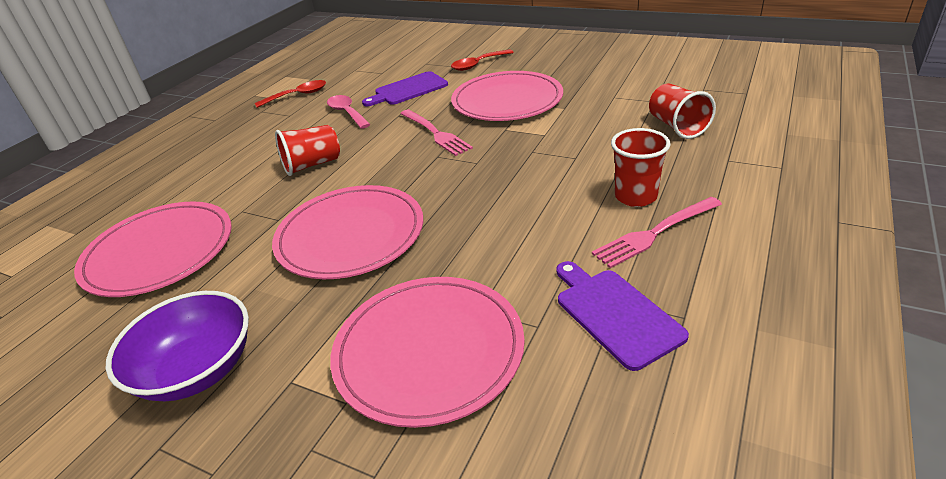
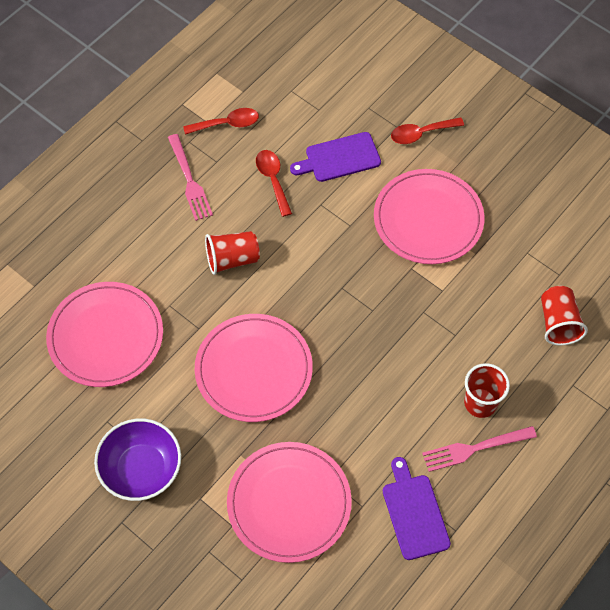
camera: 10 degrees right, 25 degrees up
pink spoon [327,95,371,129] -> red spoon [256,150,292,217]
pink fork [400,109,473,156] -> pink fork moved to [168,134,213,221]

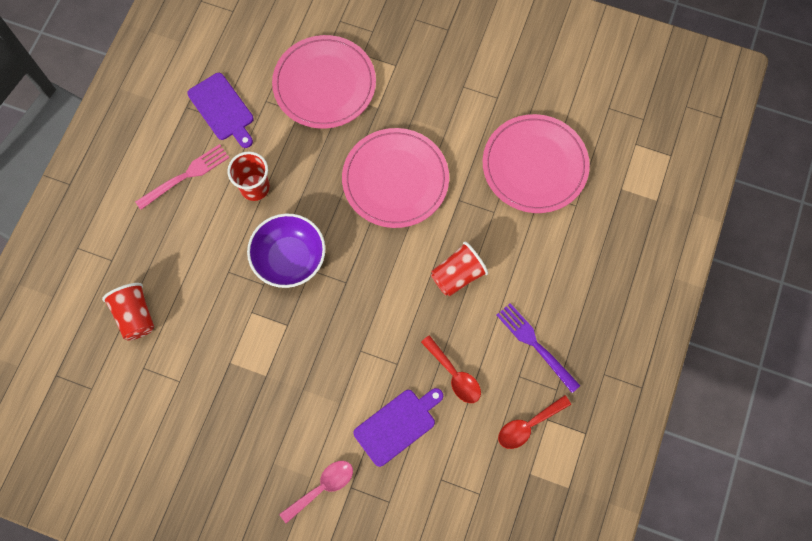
camera: 160 degrees right, 10 degrees up
purple bowl [94,418,181,501] -> purple bowl moved to [247,214,325,288]
pink fork [168,134,213,221] -> purple fork [496,303,581,393]
pink plate [374,169,484,264] -> none
red spoon [391,117,464,144] -> pink spoon [279,461,353,524]
red cup [464,363,510,418] -> red cup moved to [227,152,270,201]

